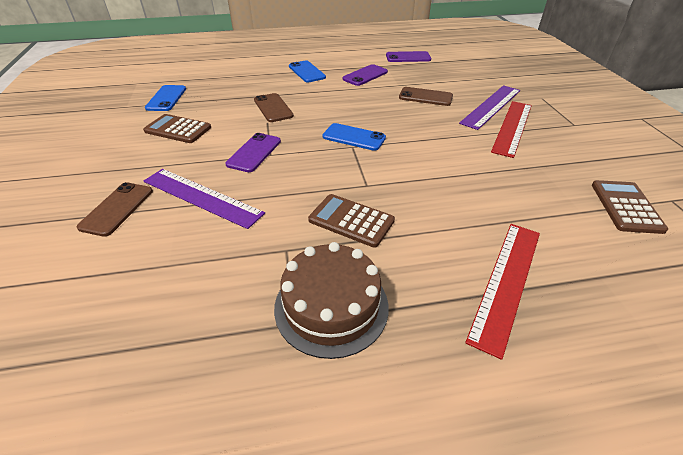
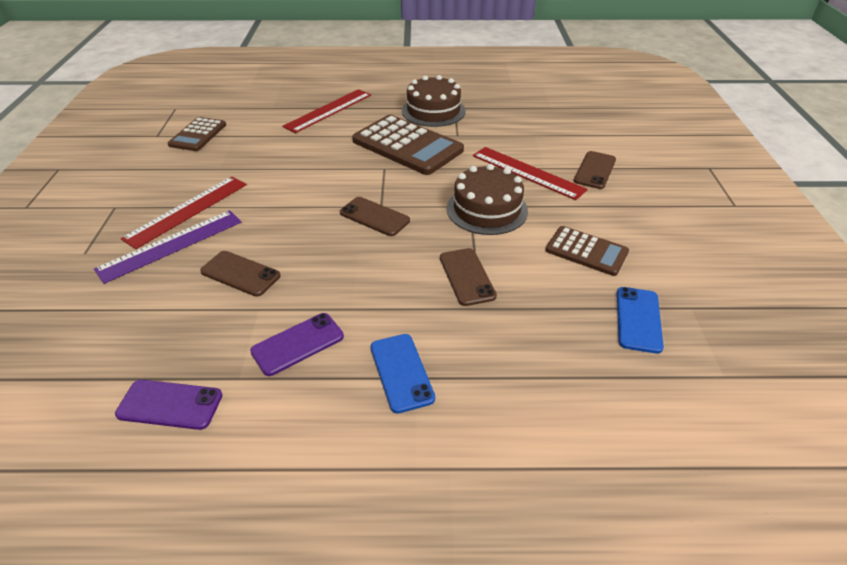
camera: 170 degrees left, 0 degrees up
purple ruler [144,169,265,229] -> red ruler [473,147,588,200]
purple phone [225,133,281,172] -> brown cake [447,164,528,235]
brown calculator [308,194,395,248] -> brown calculator [352,115,464,175], size x1.74
blue phone [322,123,386,151] -> brown phone [340,197,410,236]

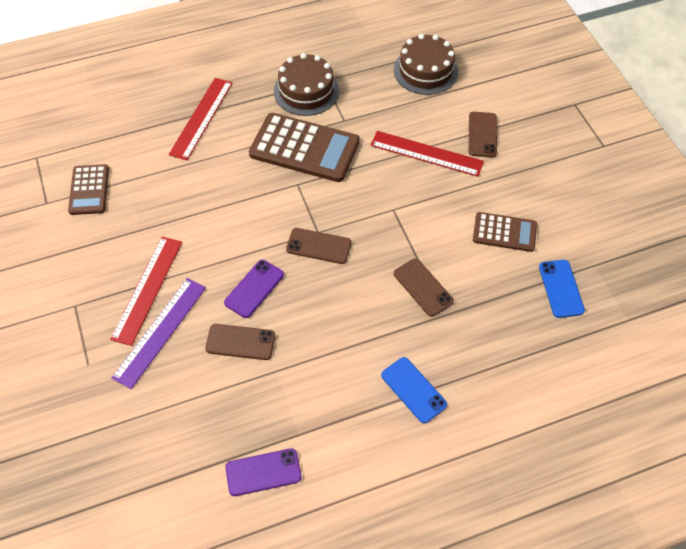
camera: 20 degrees left, 15 degrees up
purple phone [250,313,344,376] -> purple phone moved to [224,260,284,318]
brown cake [447,164,528,235] -> brown cake moved to [394,34,458,95]

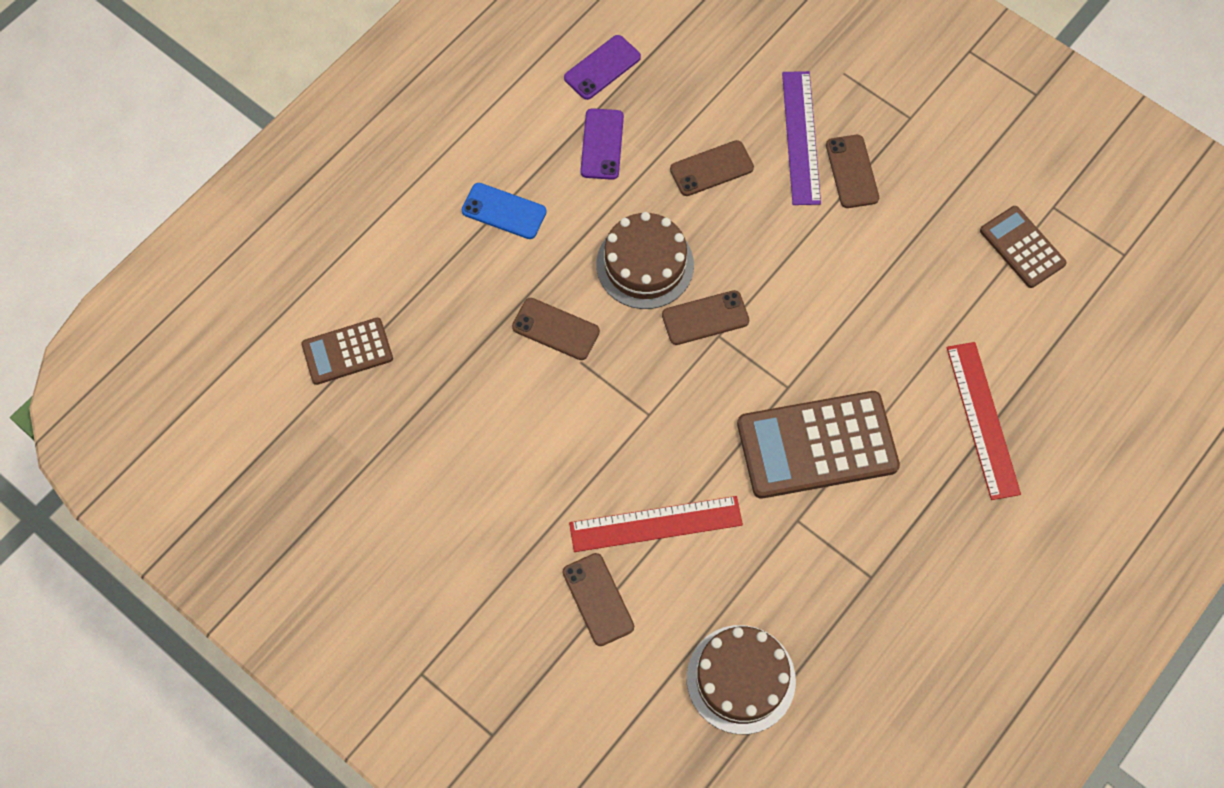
camera: 150 degrees right, 10 degrees up
red ruler [110,237,182,346] -> brown phone [826,135,879,208]
purple phone [224,260,284,318] -> purple phone moved to [580,108,624,180]
brown cake [274,53,339,116] -> brown cake moved to [596,212,694,309]
brown calculator [473,212,537,252] -> brown calculator moved to [301,318,393,385]
blue phone [539,260,585,318] -> none

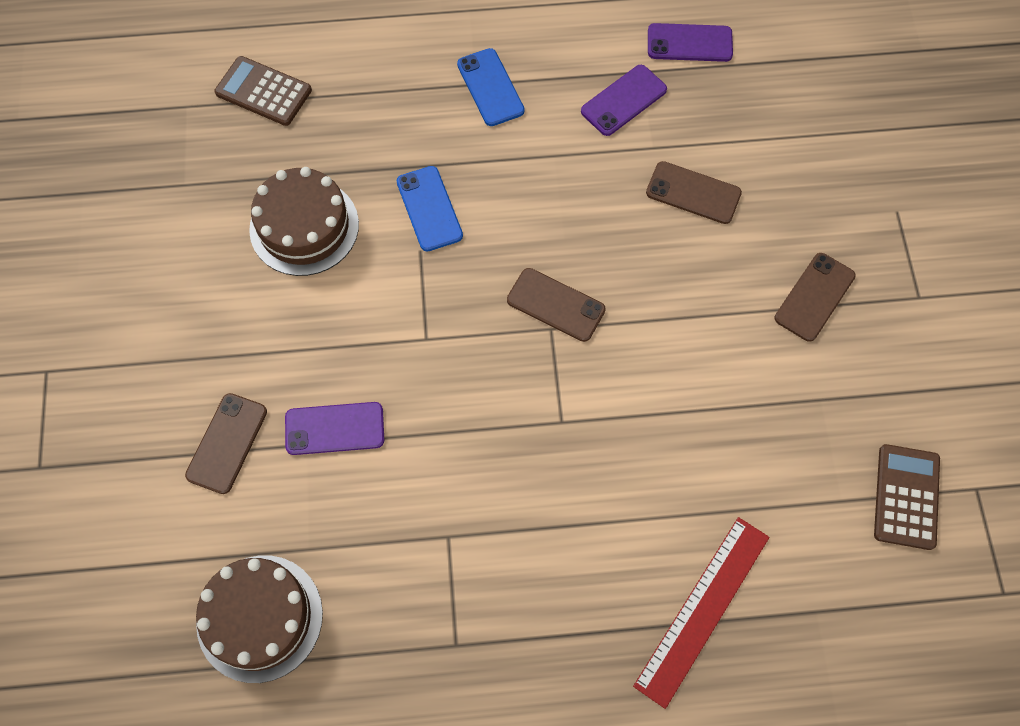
camera: 45 degrees right, 0 degrees up
brown phone [512,298,600,360] -> blue phone [396,166,463,251]
red ruler [569,496,743,552] -> purple phone [285,402,384,455]
brown cake [596,212,694,309] -> brown cake moved to [249,167,359,276]
brown calculator [737,391,900,499] -> none
purple ruler [782,71,821,205] -> none

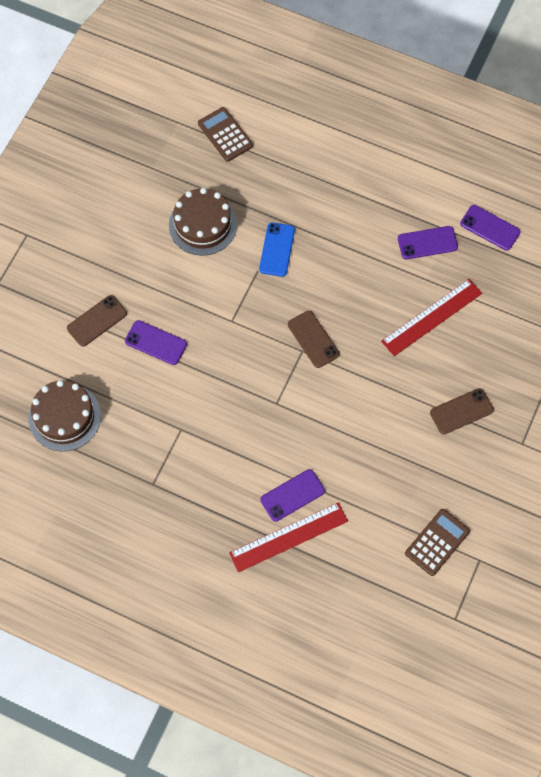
camera: 30 degrees right, 0 degrees up
blue phone [457,48,525,126] -> none
brown phone [646,161,742,224] -> red ruler [381,279,482,356]
none -> purple phone [260,469,325,522]

